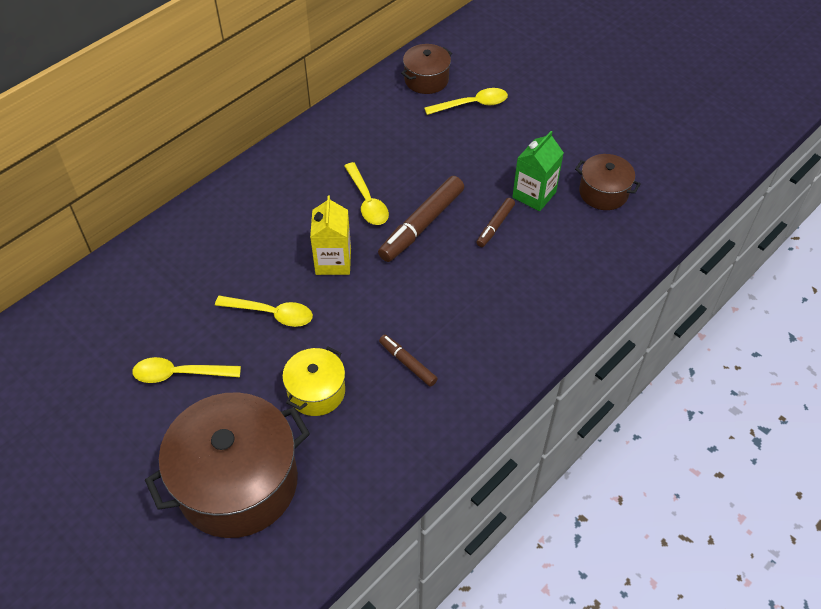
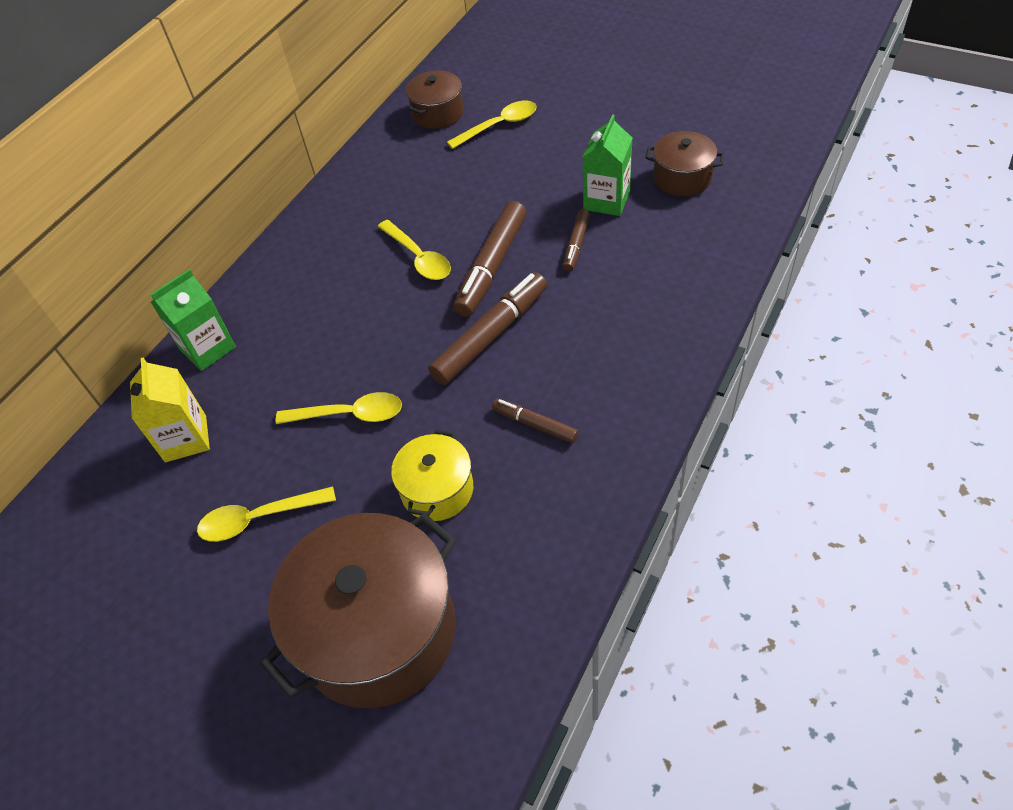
camera: 10 degrees left, 0 degrees up
yellow carton [310,195,351,275] -> yellow carton moved to [130,357,210,462]
none -> green carton [151,269,236,371]
none -> brown marker [428,272,547,385]

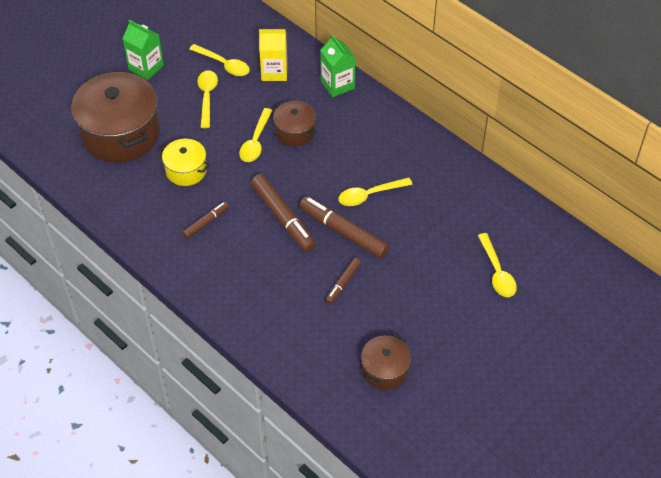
camera: 100 degrees right, 0 degrees up
brown pot [406,70,464,129] -> brown pot moved to [273,101,316,147]
brown marker [563,209,590,272] -> brown marker turned 90 degrees counterclockwise [325,258,361,304]
green carton [583,114,632,216] -> green carton moved to [122,20,164,80]
none -> yellow spoon [189,44,250,76]

